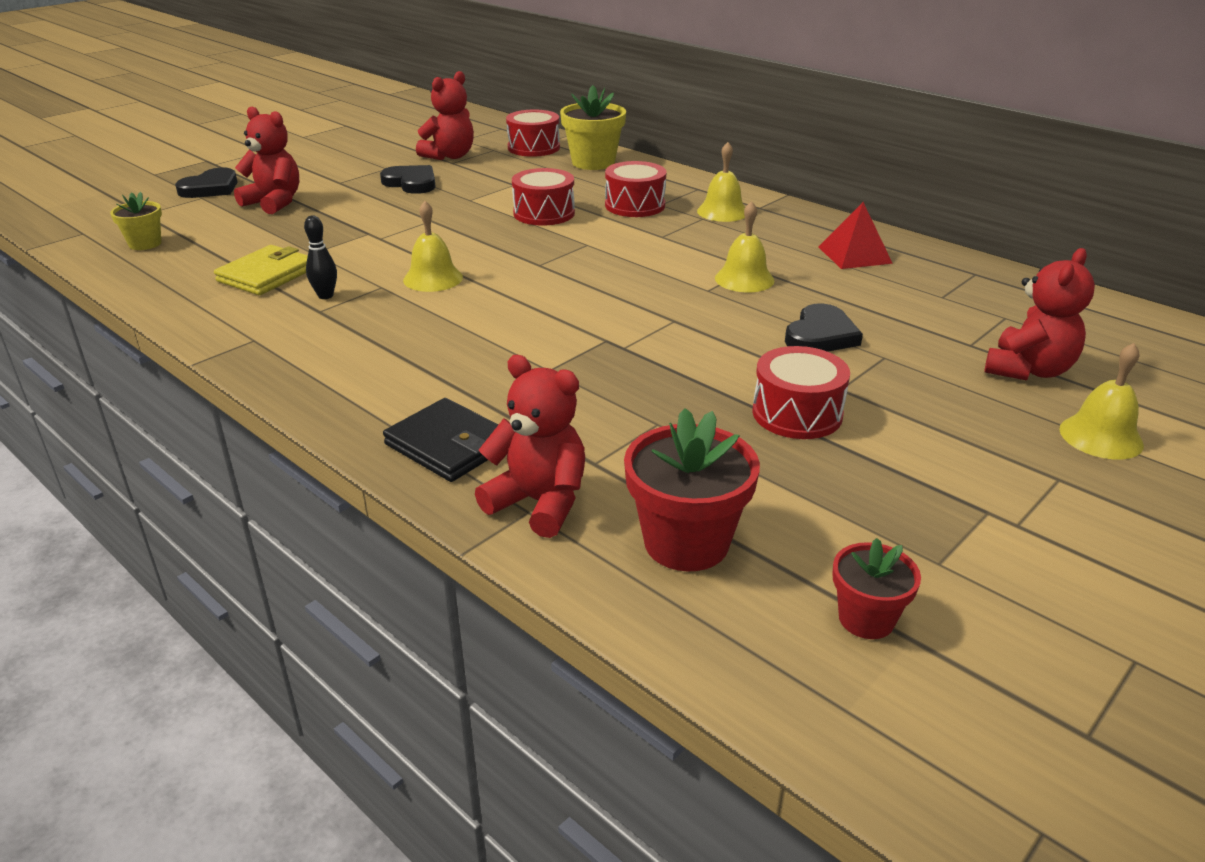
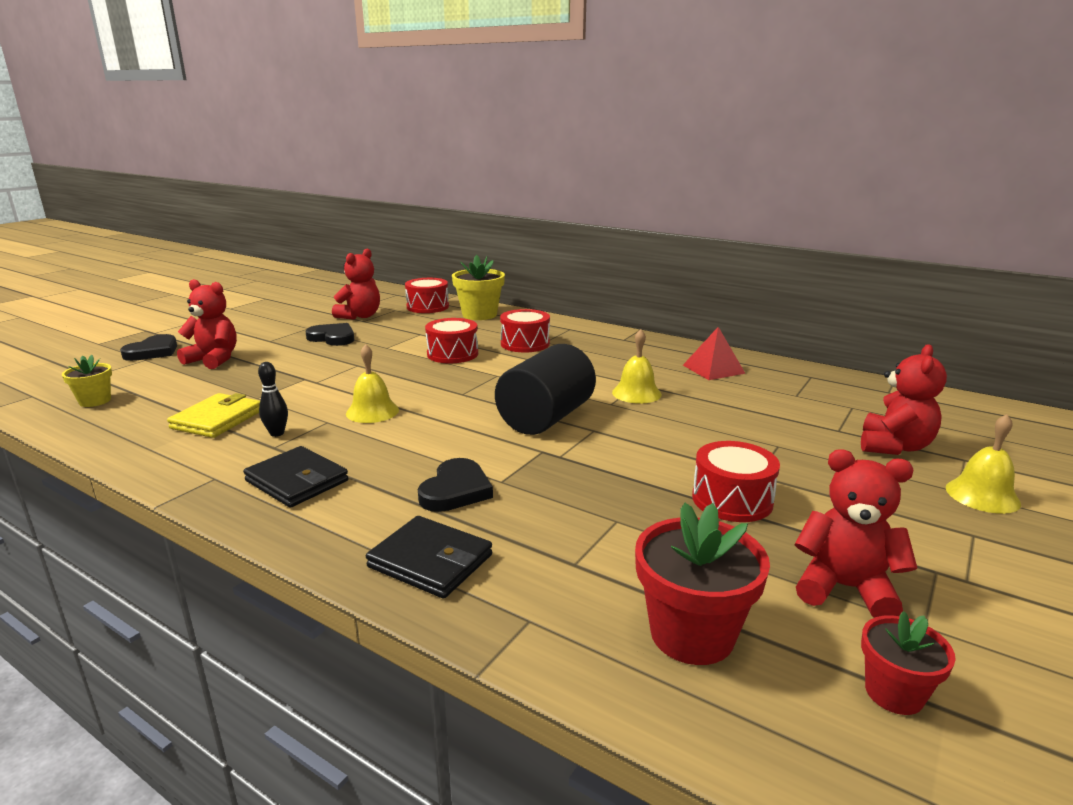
camera: 10 degrees left, 10 degrees down
red teddy bear [475,355,585,538] -> red teddy bear moved to [795,449,917,618]
yellow bell [697,142,745,222] -> none
black heart [785,303,863,352] -> black heart moved to [418,458,493,512]
none -> black wallet [243,446,349,508]
none -> black cylinder [495,344,596,435]

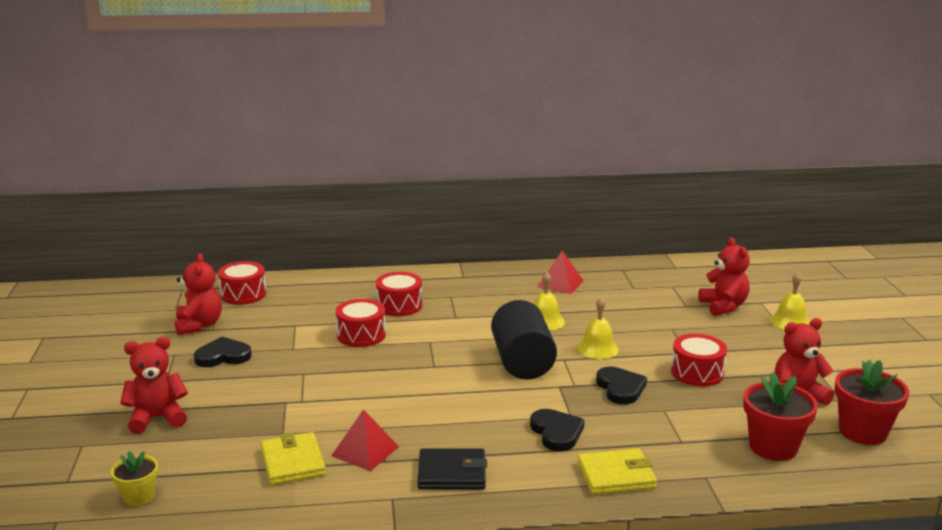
camera: 40 degrees left, 0 degrees up
black heart [120,334,177,361] -> black heart moved to [596,367,647,405]
black bowling pin [258,362,288,437] -> red pyramid [331,409,399,471]
yellow bell [346,344,399,423] -> yellow bell moved to [577,297,619,359]
black wallet [366,516,492,599] -> yellow wallet [577,448,657,495]
yellow flower pot [452,255,505,320] -> none
red flower pot [861,611,956,715] -> red flower pot [835,360,909,445], size x1.70

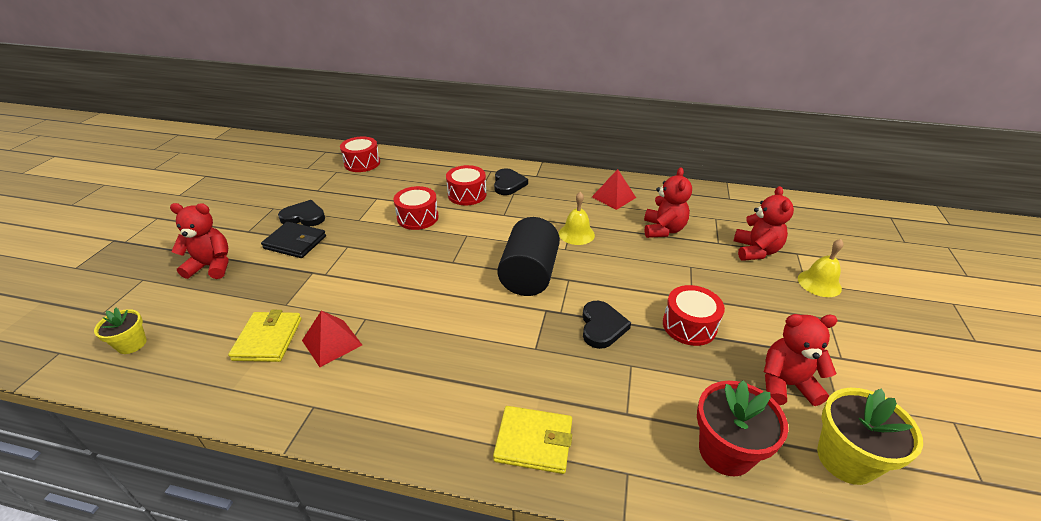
camera: 20 degrees right, 15 degrees up
red teddy bear [175,253,222,335] -> red teddy bear moved to [644,167,692,238]
black wallet [417,448,487,490] -> black wallet moved to [261,222,326,258]
black heart [530,409,585,452] -> black heart moved to [494,168,528,195]
yellow bell [577,297,619,359] -> none
red flower pot [835,360,909,445] -> yellow flower pot [817,388,923,485]

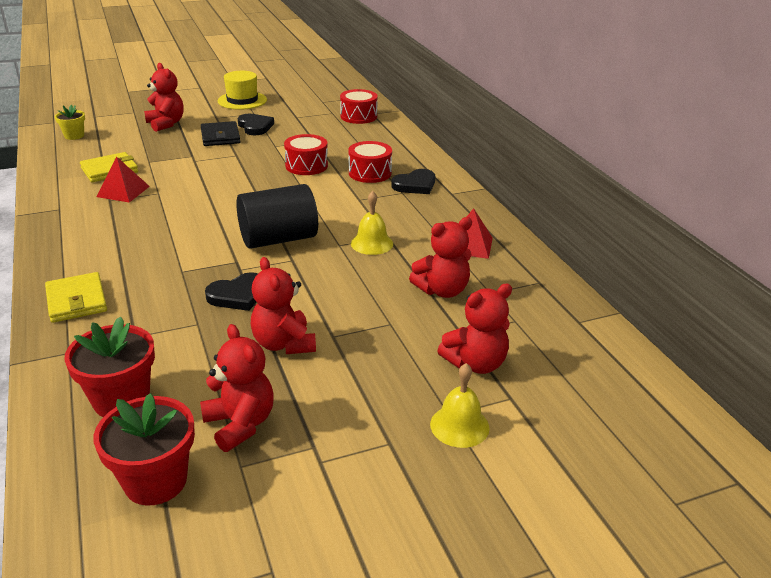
camera: 55 degrees right, 5 degrees down
red drum [663,285,725,346] -> red teddy bear [251,257,316,354]
yellow flower pot [817,388,923,485] -> red flower pot [94,393,195,506]
none -> yellow hat [218,71,267,110]

